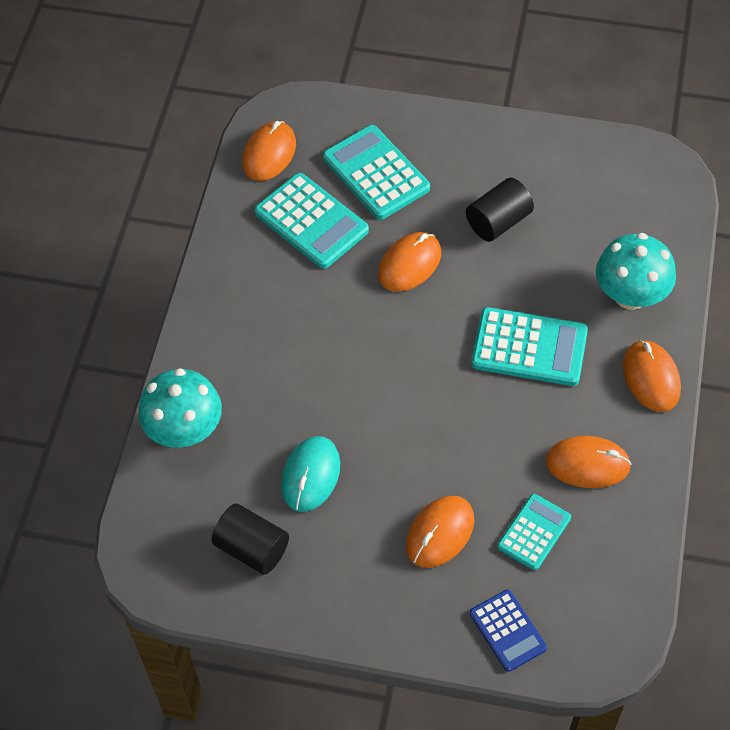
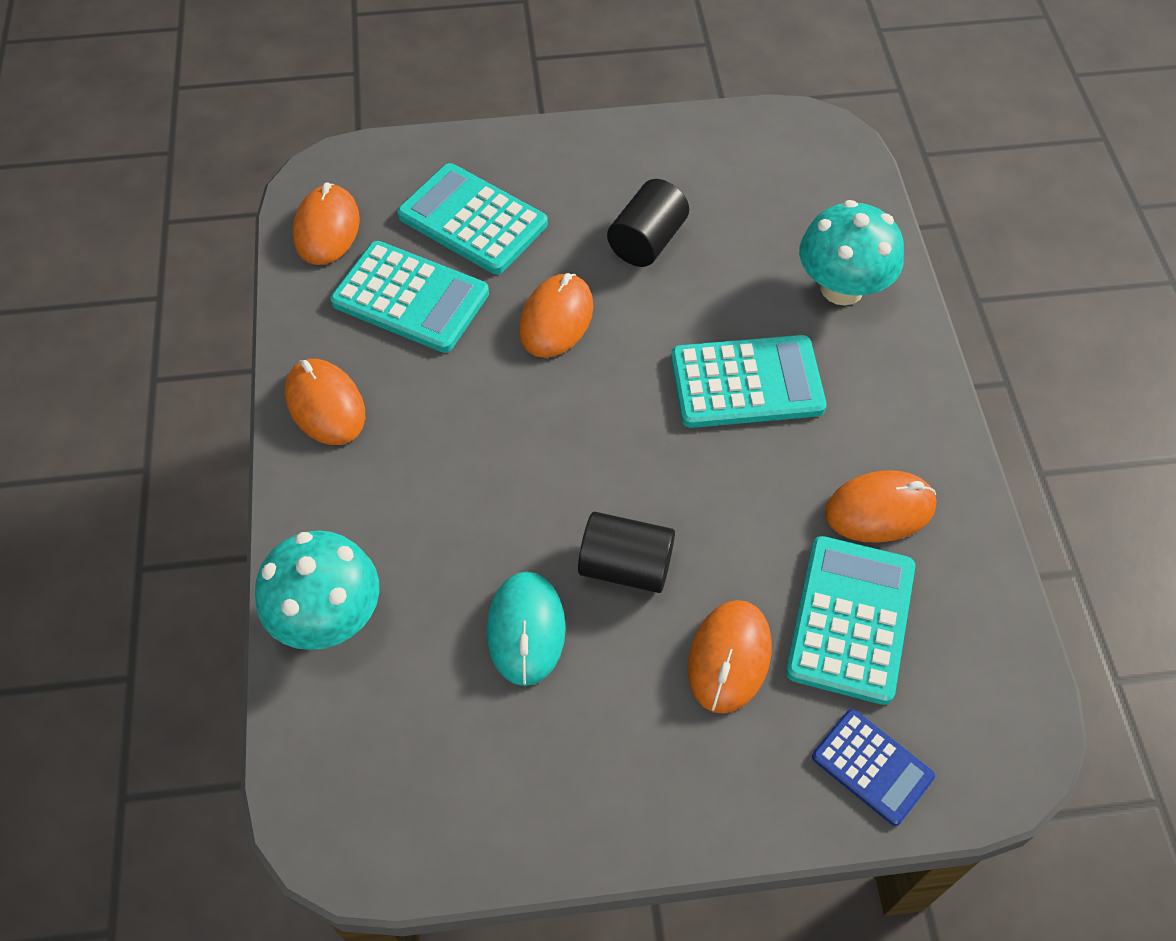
camera: 20 degrees left, 0 degrees up
black cylinder [212,503,289,575] -> black cylinder moved to [578,512,675,593]
turquoise calculator [497,494,571,570] -> turquoise calculator [786,536,915,705], size x1.62
orange mouse [623,340,681,412] -> orange mouse moved to [285,359,365,445]

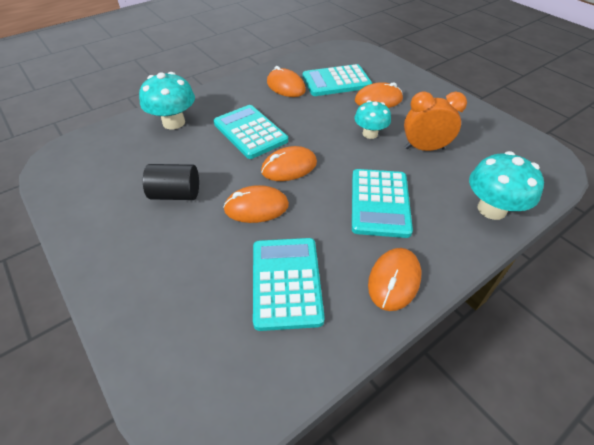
camera: 120 degrees left, 10 degrees down
orange mouse [293,182,360,265] -> orange mouse moved to [261,146,317,181]
turquoise calculator [397,163,548,274] -> turquoise calculator moved to [352,169,413,238]
turquoise mouse [486,572,566,686] -> orange clock [404,91,467,151]
black cylinder [578,512,675,593] -> turquoise mushroom [355,100,391,139]
blue calculator [812,709,935,826] -> none

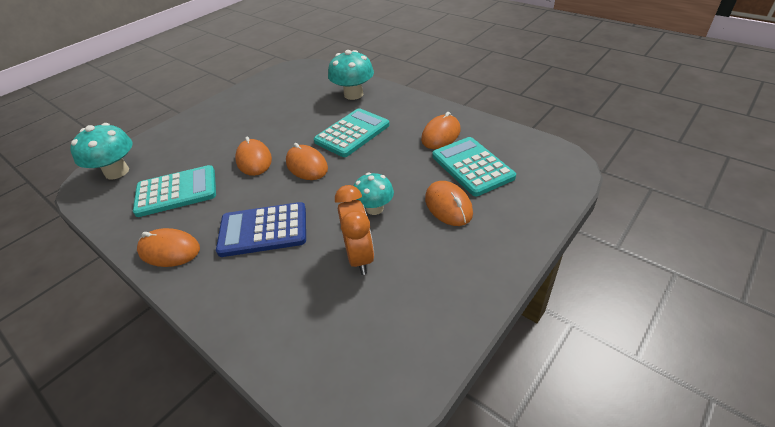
camera: 80 degrees right, 5 degrees down
black cylinder [143,164,199,200] -> none
turquoise calculator [352,169,413,238] -> blue calculator [216,202,306,257]
turquoise mushroom [469,151,544,220] -> turquoise mushroom moved to [70,123,133,179]

